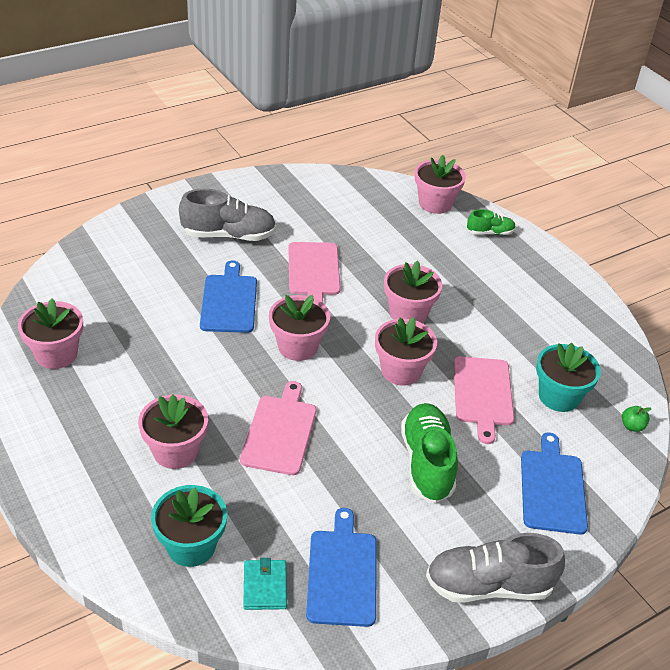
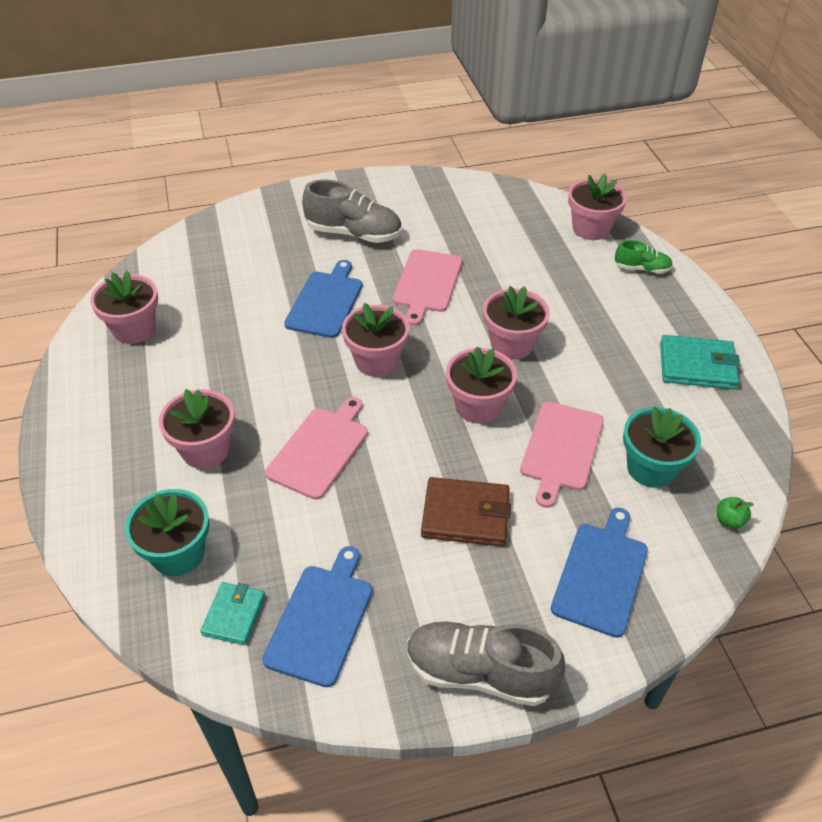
camera: 20 degrees right, 5 degrees up
green shoe [401,403,458,503] -> brown wallet [421,477,511,547]
none -> turquoise wallet [660,335,740,389]

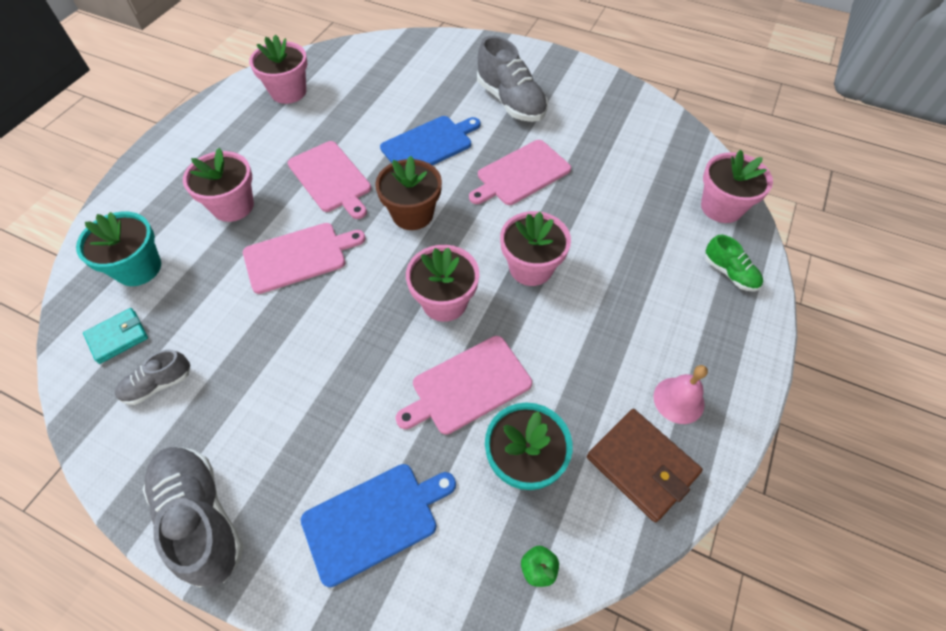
camera: 40 degrees right, 10 degrees up
blue cutting board [262,546,373,687] -> grey shoe [115,350,190,405]
pink flower pot [342,303,410,377] -> brown flower pot [375,156,442,230]
brown wallet [421,477,511,547] -> brown wallet moved to [587,409,703,522]
turquoise wallet [660,335,740,389] -> pink bell [653,365,708,424]
none -> pink cutting board [288,141,371,219]

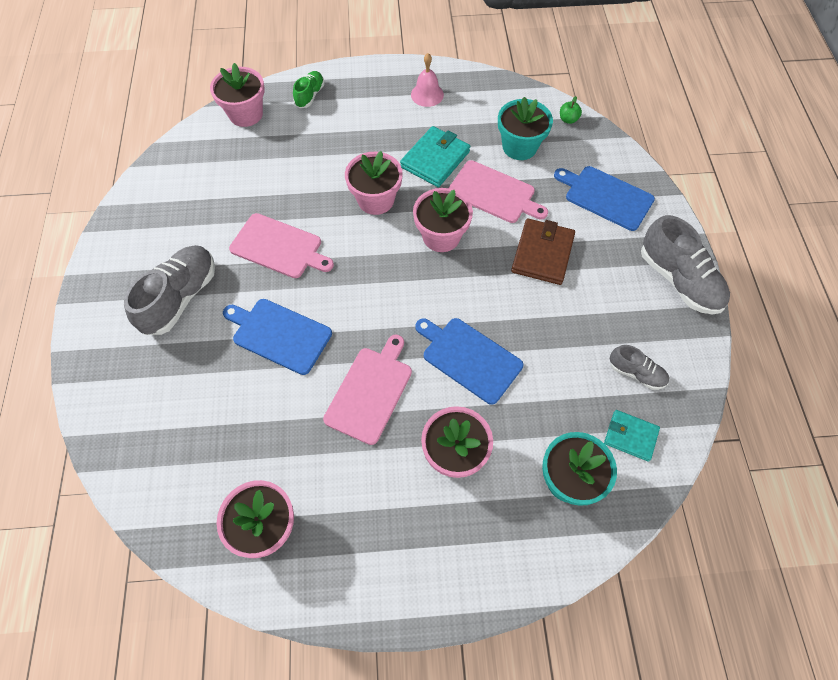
camera: 120 degrees left, 5 degrees up
grey shoe [143,447,243,587] -> grey shoe turned 60 degrees counterclockwise [641,215,730,314]
pink cutting board [243,223,366,294] -> blue cutting board [415,318,523,405]
brown flower pot [375,156,442,230] -> none
brown wallet [587,409,703,522] -> brown wallet moved to [511,219,575,285]
none -> turquoise wallet [400,126,470,187]

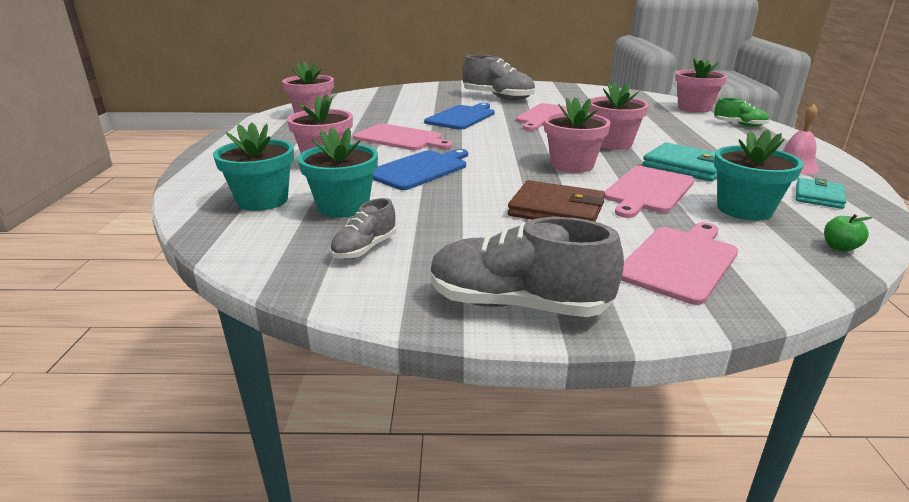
camera: 95 degrees right, 35 degrees down
blue cutting board [554,166,655,231] -> pink cutting board [621,222,738,305]
turquoise wallet [604,410,660,461] -> turquoise wallet moved to [796,178,846,209]
grey shoe [641,215,730,314] -> grey shoe turned 45 degrees clockwise [430,217,624,317]
none -> turquoise flower pot [298,127,378,218]

